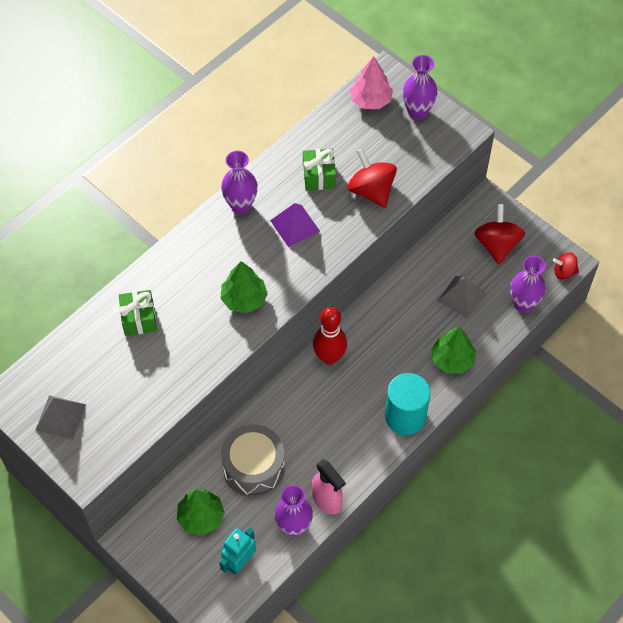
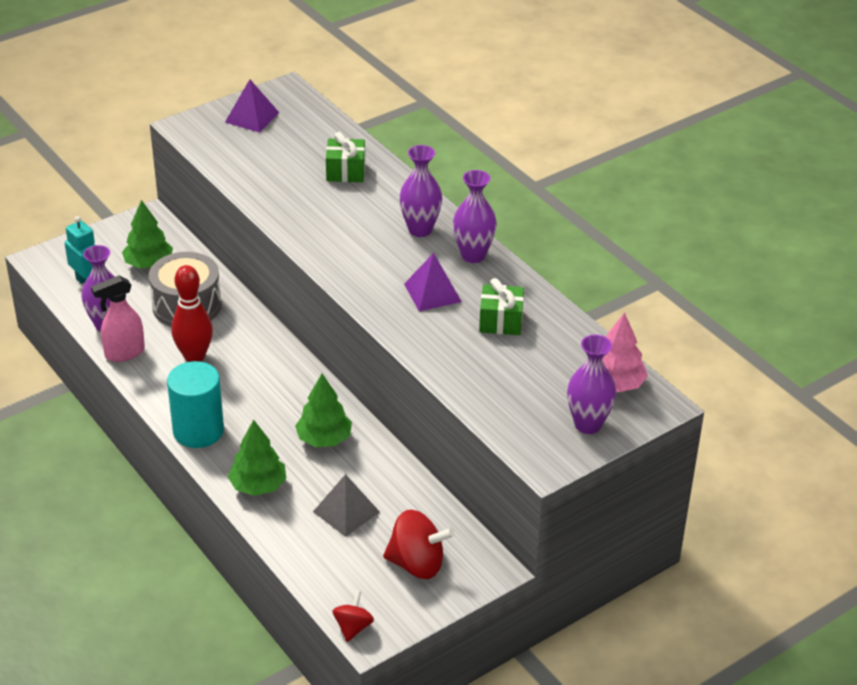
camera: 100 degrees right, 20 degrees down
grey pyramid [35,395,86,440] -> purple pyramid [225,79,279,133]
green tree [220,261,268,313] -> green tree moved to [295,374,352,447]
red bowling pin [313,307,347,365] -> red bowling pin moved to [171,265,213,362]
red spinning top [348,148,397,208] -> none
purple vase [510,256,546,313] -> purple vase moved to [399,145,442,237]

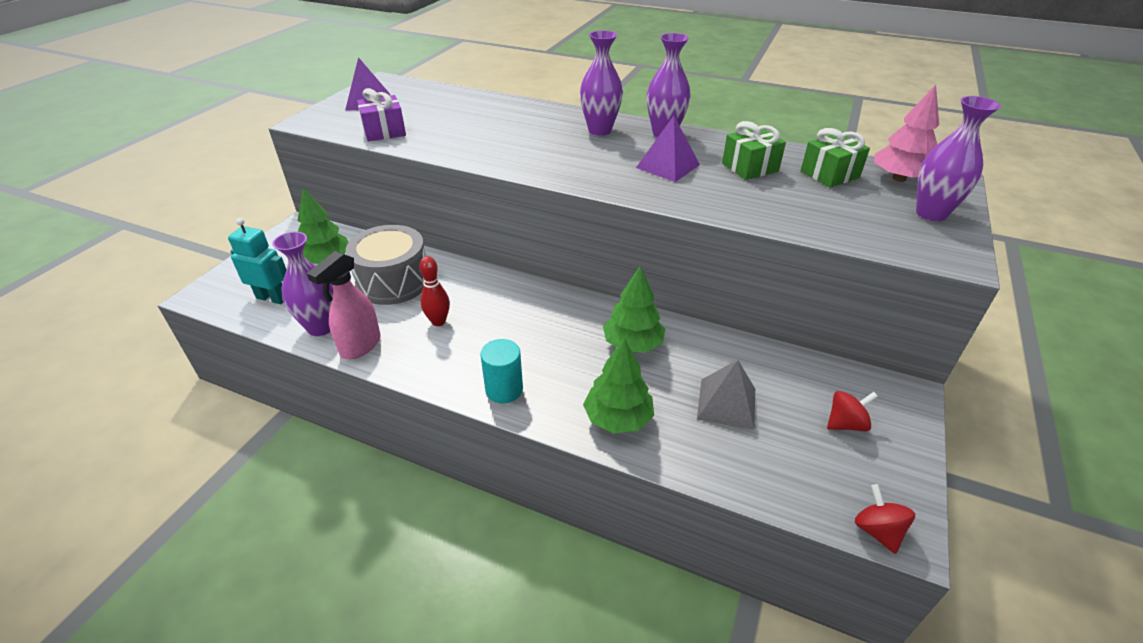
camera: 30 degrees left, 0 degrees up
turquoise cylinder [167,361,224,448] -> turquoise cylinder [480,339,523,403], size x0.62
red bowling pin [171,265,213,362] -> red bowling pin [419,256,450,326], size x0.62
green gift [326,132,365,182] -> green gift moved to [801,128,870,188]
red spinning top [383,510,455,579] -> red spinning top [827,391,878,431], size x0.57
none -> purple gift [357,88,406,142]

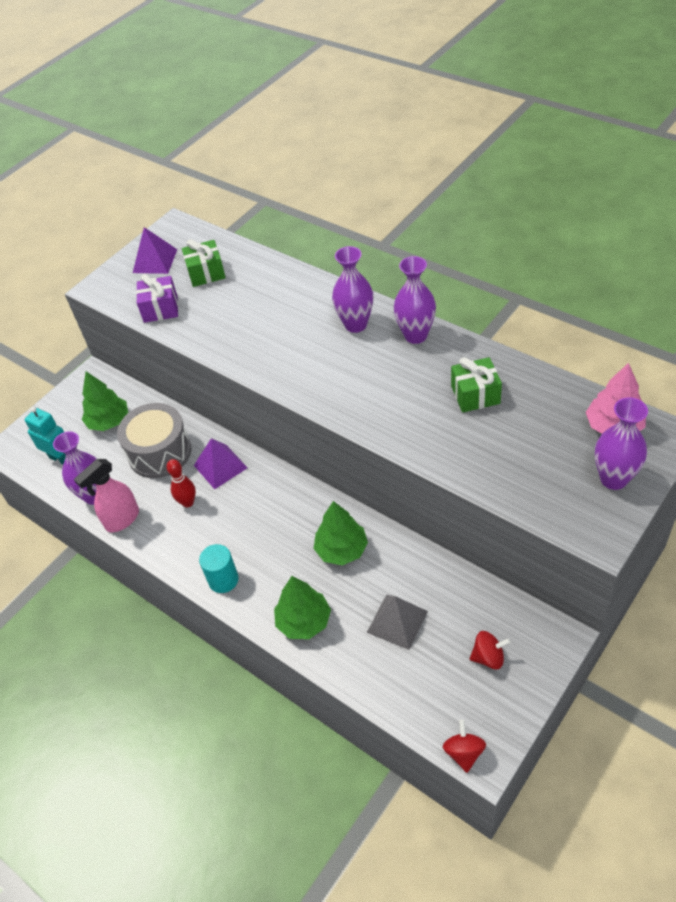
camera: 20 degrees right, 10 degrees up
purple pyramid [636,116,700,182] -> purple pyramid moved to [194,438,248,489]
green gift [801,128,870,188] -> green gift moved to [182,239,226,287]

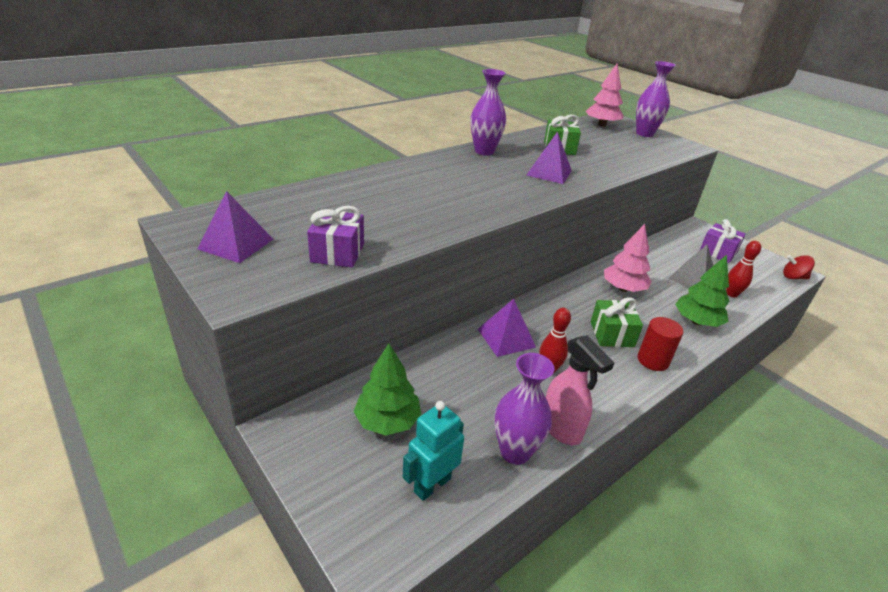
camera: 85 degrees left, 15 degrees down
grey drum [117,403,191,478] -> none
green gift [182,239,226,287] -> green gift moved to [591,297,643,347]
turquoise cylinder [199,544,239,593] -> red cylinder [638,317,683,371]
green tree [313,501,368,565] -> pink tree [604,224,652,292]
purple vase [332,246,373,333] -> none
red spinning top [470,631,511,669] -> purple gift [699,219,746,263]
none -> purple pyramid [526,131,572,184]
none -> red bowling pin [726,241,761,297]

